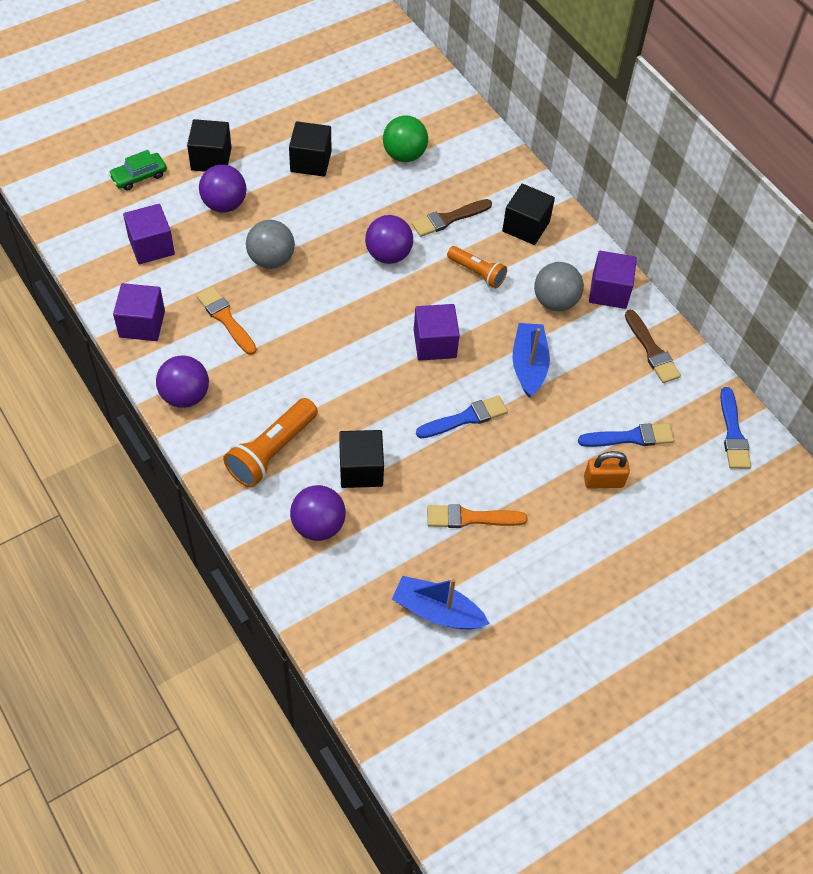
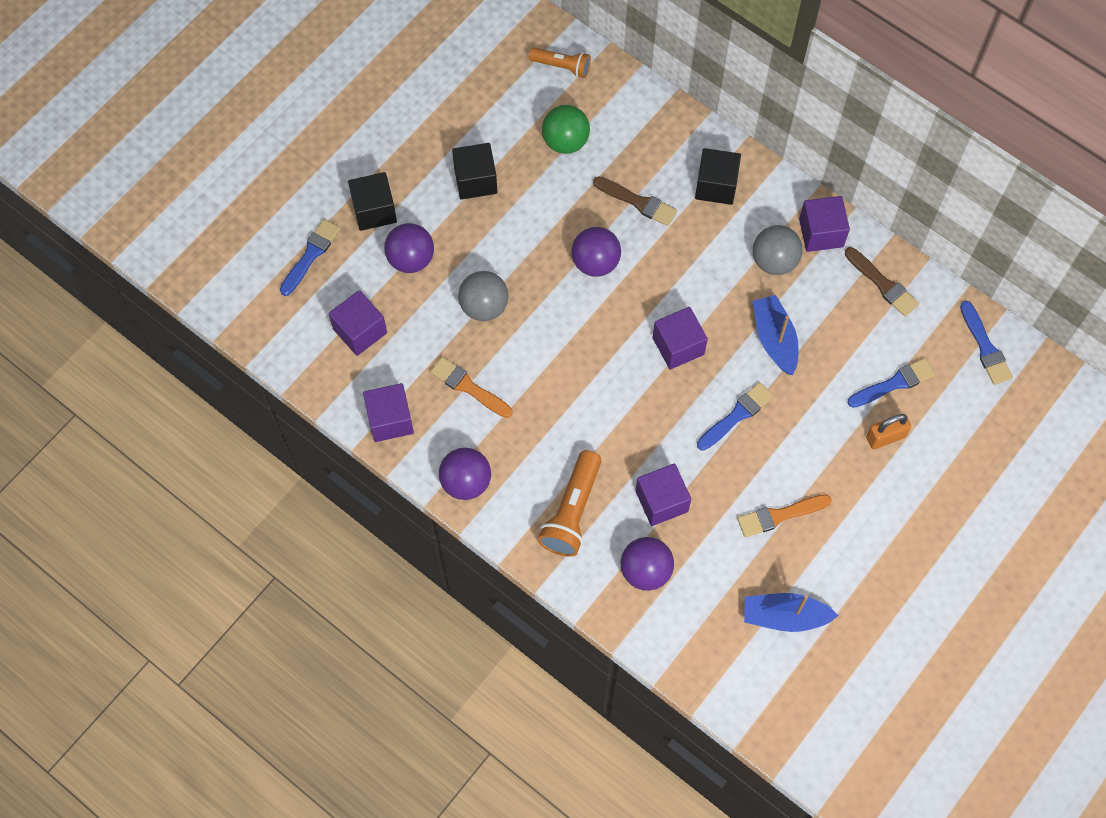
camera: 15 degrees left, 10 degrees up
green car [109,150,167,191] -> blue brush [280,219,340,296]
black cube [339,430,384,488] -> purple cube [636,463,691,526]
brown brush [412,199,492,237] -> brown brush turned 105 degrees counterclockwise [593,176,677,226]
orange flashlight [447,246,507,288] -> orange flashlight moved to [529,47,591,78]

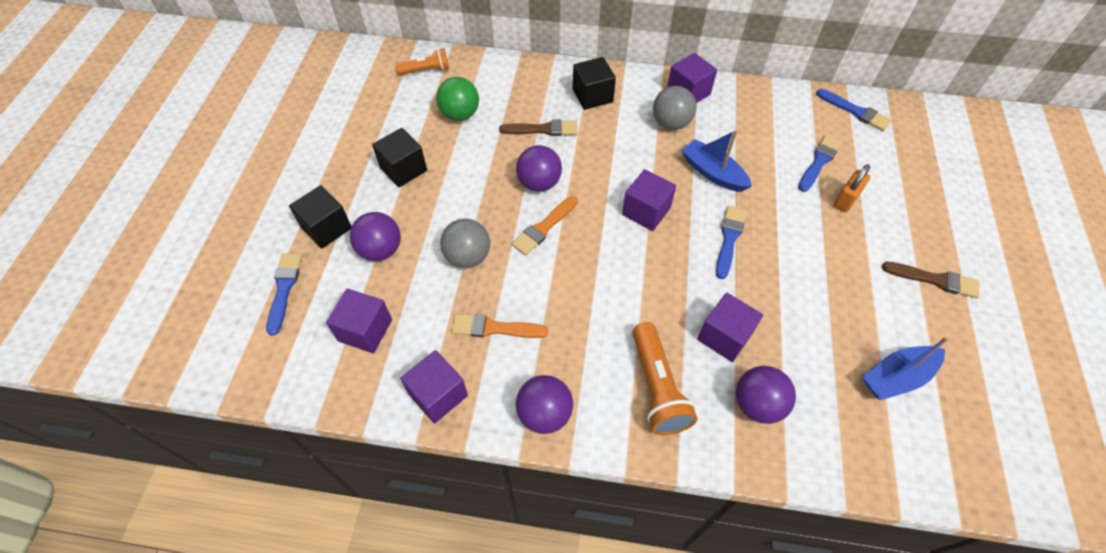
camera: 30 degrees left, 10 degrees down
orange brush [737,494,832,537] -> orange brush moved to [512,196,578,255]
brown brush [845,247,919,316] -> brown brush moved to [882,262,979,298]

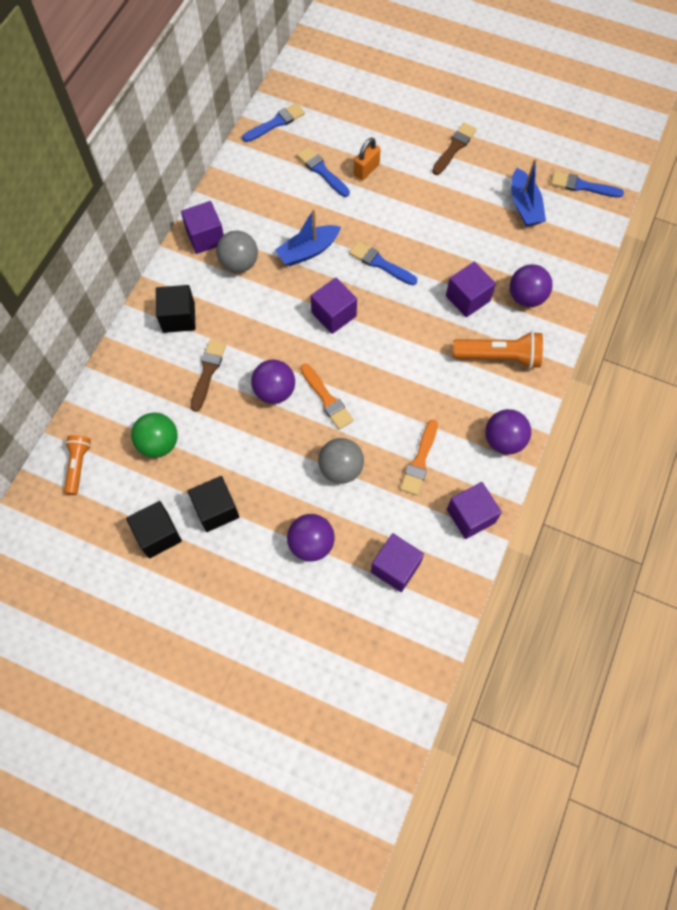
camera: 75 degrees left, 10 degrees up
blue brush [266,253,302,336] -> blue brush moved to [551,171,624,198]
black cube [289,185,352,249] -> black cube moved to [126,501,182,558]
orange padlock [834,164,870,212] -> orange padlock turned 75 degrees clockwise [354,137,381,180]

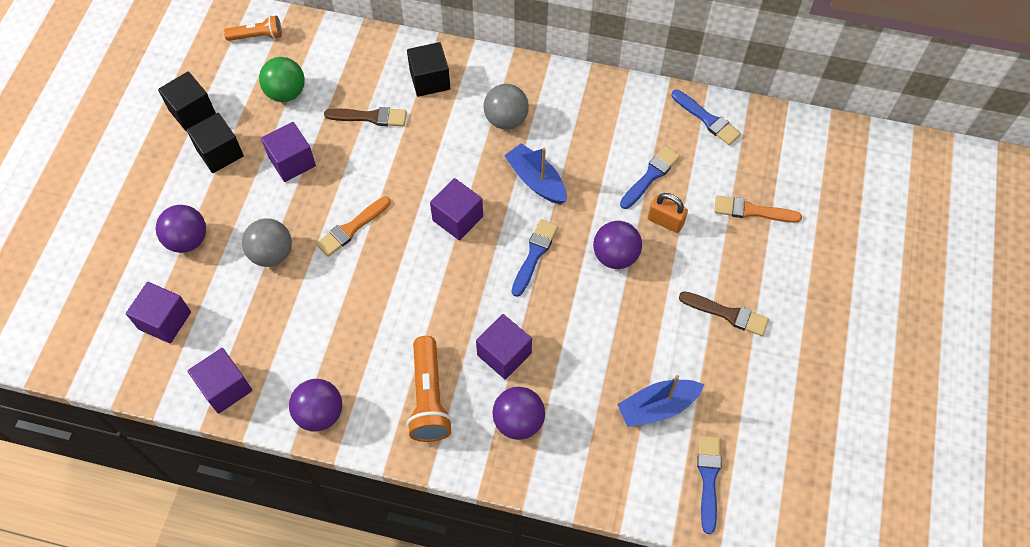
camera: 80 degrees right, 5 degrees down
purple cube [181,201,224,254] -> purple cube moved to [261,122,316,182]
purple ball [251,360,295,404] -> purple ball moved to [593,221,642,269]
orange brush [400,420,438,495] -> orange brush moved to [714,195,802,223]

